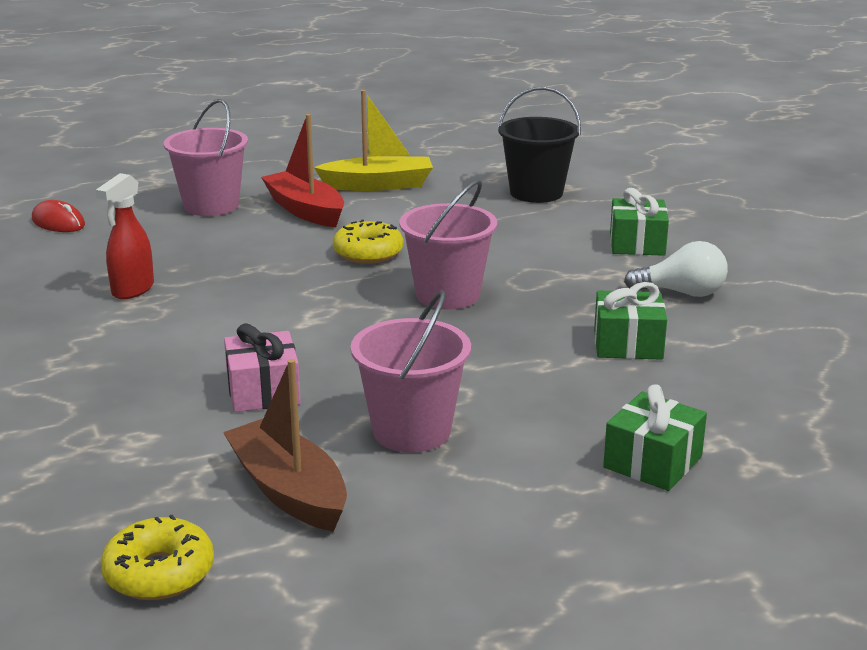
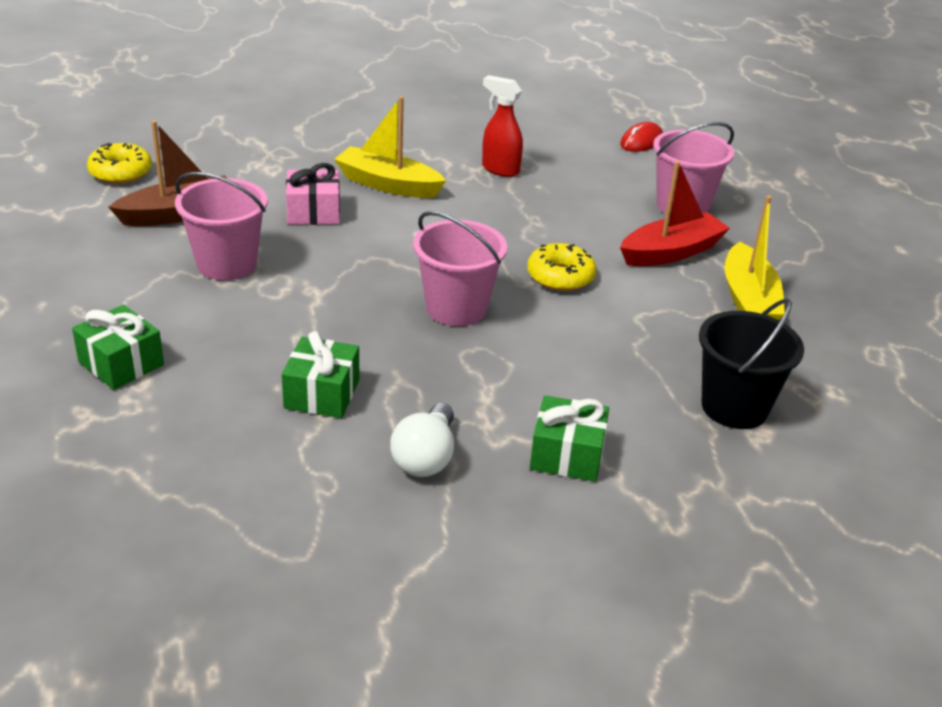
camera: 95 degrees right, 10 degrees up
none -> yellow boat [334,96,446,198]

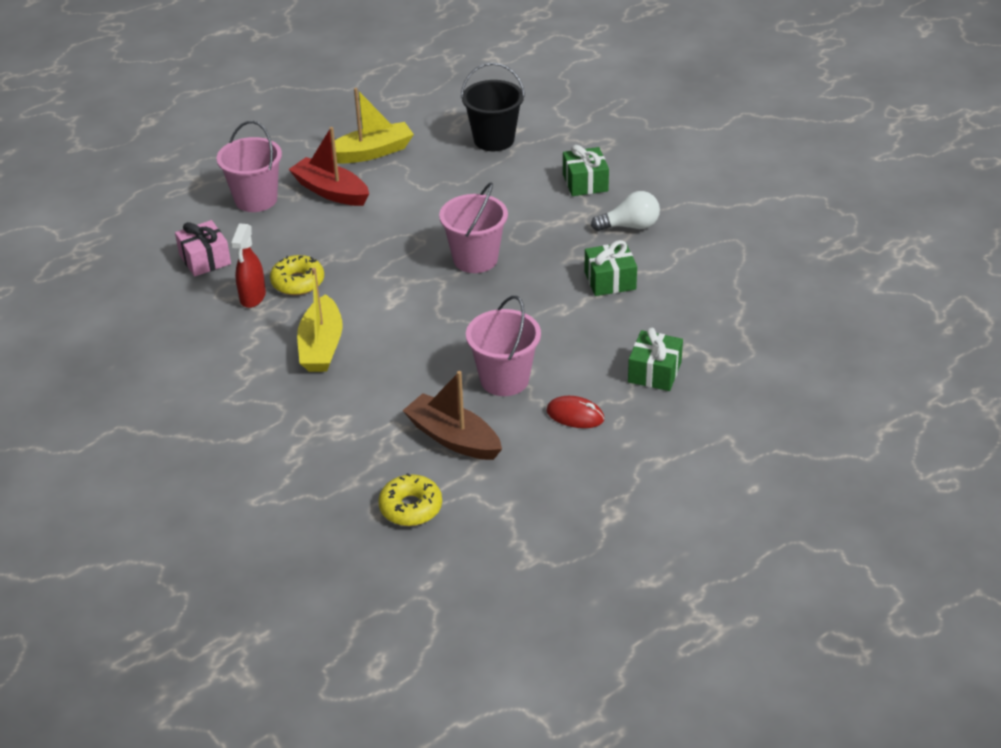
camera: 110 degrees left, 5 degrees up
pink gift [286,163,340,225] -> pink gift moved to [175,220,231,277]
yellow donut [527,243,597,291] -> yellow donut moved to [270,255,324,295]
red mouse [620,122,663,152] -> red mouse moved to [546,396,604,428]

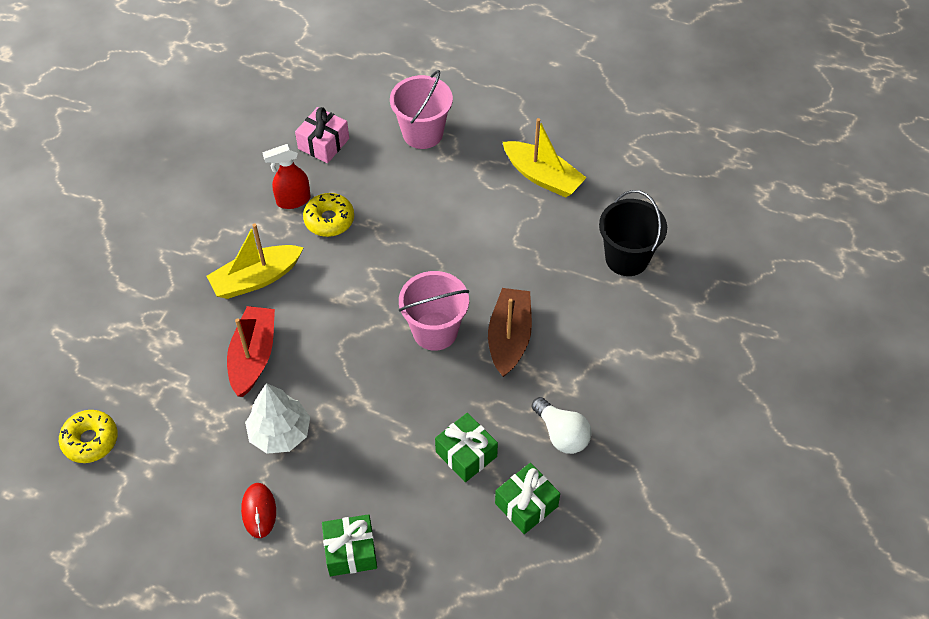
camera: 60 degrees right, 15 degrees up
red boat [289,127,369,206] -> red boat moved to [227,306,275,397]
brown boat [403,371,502,460] -> brown boat moved to [488,288,532,377]
pink bucket [466,296,541,396] -> white tree [245,383,310,454]
green gift [563,145,609,196] -> green gift moved to [495,463,560,534]

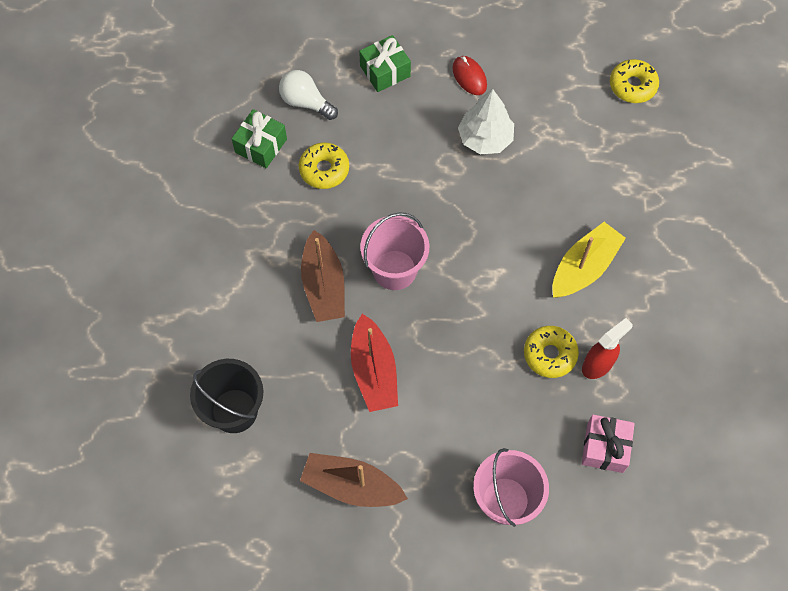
camera: 160 degrees right, 10 degrees up
red boat [227,306,275,397] -> red boat moved to [351,314,398,412]
green gift [435,413,498,482] -> yellow donut [299,142,349,189]
yellow boat [503,118,587,198] -> brown boat [300,453,408,507]
white light bulb [532,397,592,454] -> white light bulb moved to [279,70,338,120]

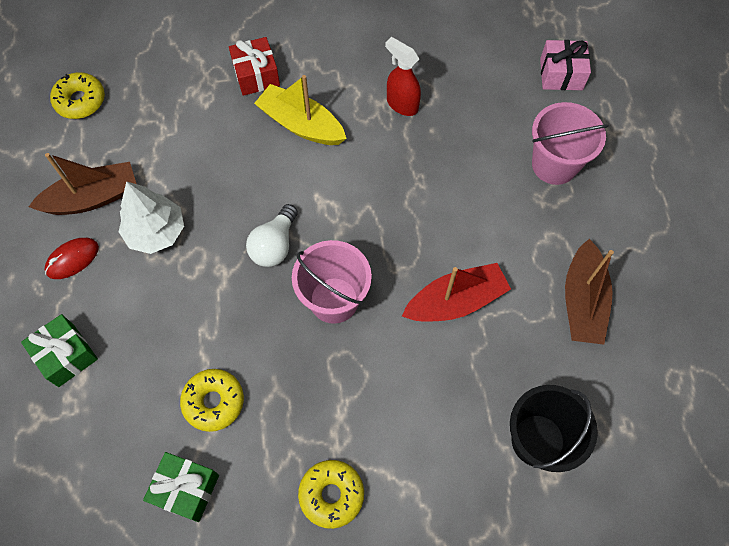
camera: 100 degrees left, 0 degrees up
white light bulb [279,70,338,120] -> white light bulb moved to [246,204,298,267]
brown boat [301,230,345,322] -> brown boat moved to [29,153,136,215]
yellow donut [524,326,579,378] -> yellow donut moved to [298,460,364,529]
pink gift [582,415,635,473] -> pink gift moved to [540,40,591,90]
none -> red gift [229,37,280,96]

